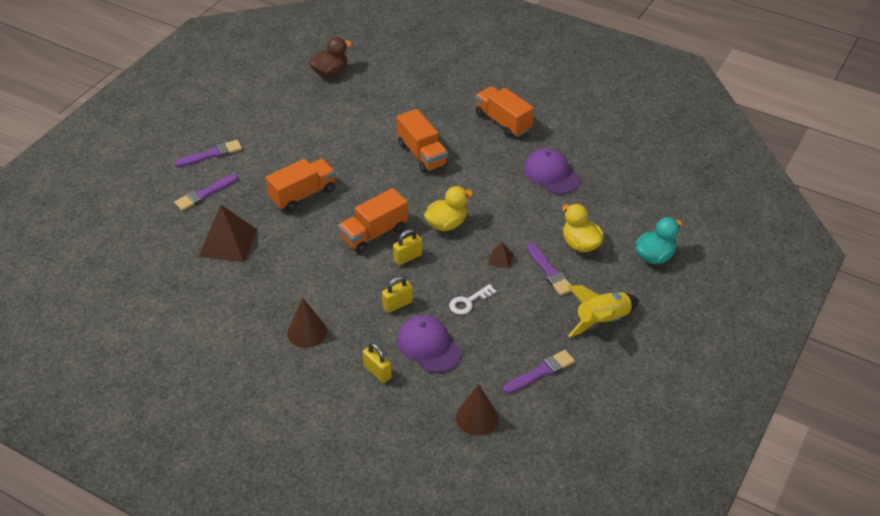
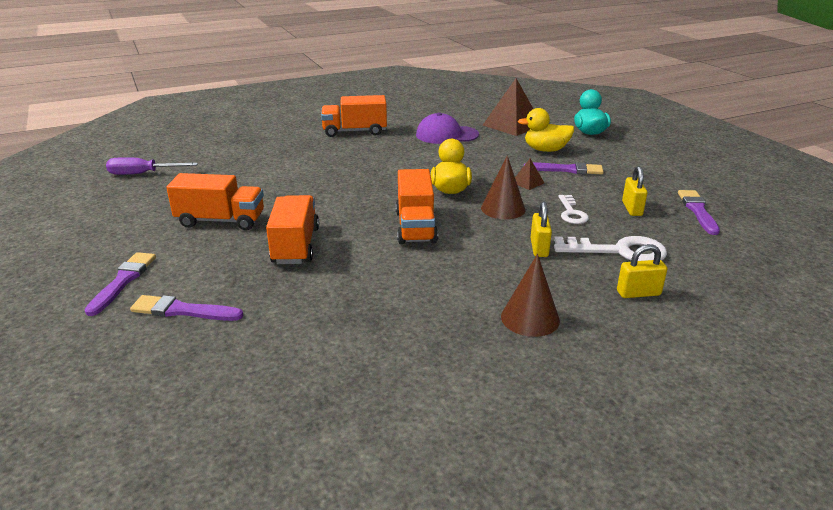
camera: 55 degrees left, 15 degrees down
purple brush [174,174,238,211] -> purple brush turned 105 degrees clockwise [130,295,243,321]
brown pyramid [198,205,257,262] -> brown pyramid moved to [483,78,533,136]
brown duck [309,37,352,77] -> purple screwdriver [106,157,198,175]
yellow padlock [393,229,422,265] -> yellow padlock moved to [622,166,648,216]
orange truck [397,109,448,173] -> orange truck moved to [166,173,264,230]
purple cap [397,315,462,373] -> white key [554,236,667,261]
brown cone [456,384,498,436] -> brown cone moved to [481,155,525,219]
yellow rocket [568,285,639,338] -> none

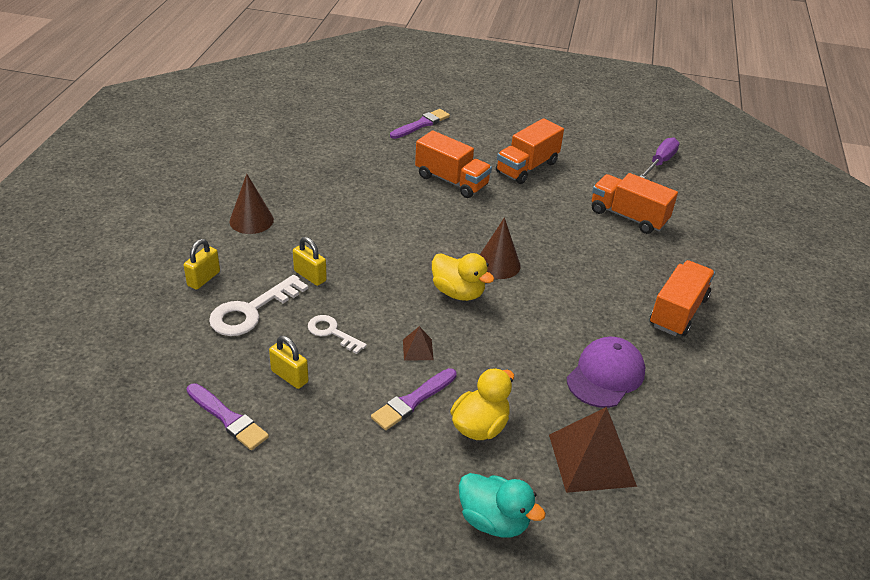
camera: 125 degrees right, 10 degrees up
purple brush [85,252,156,316] -> none
orange truck [396,169,438,244] -> orange truck moved to [592,173,678,234]
brown cone [481,155,525,219] -> brown cone moved to [480,217,521,279]

